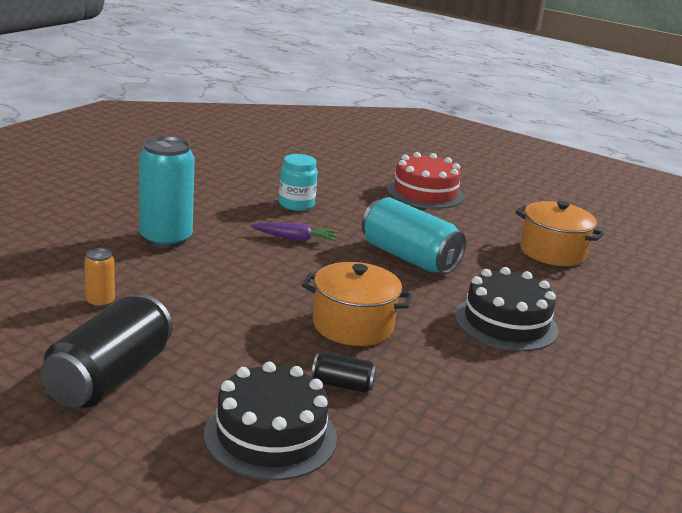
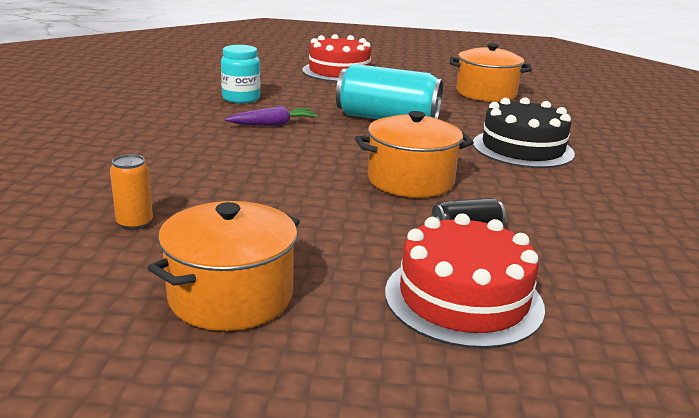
camera: 25 degrees left, 0 degrees up
black can [41,294,173,408] -> orange pot [147,201,300,331]
turquoise can [139,136,195,248] -> none
black cake [204,362,337,480] -> red cake [385,213,545,349]

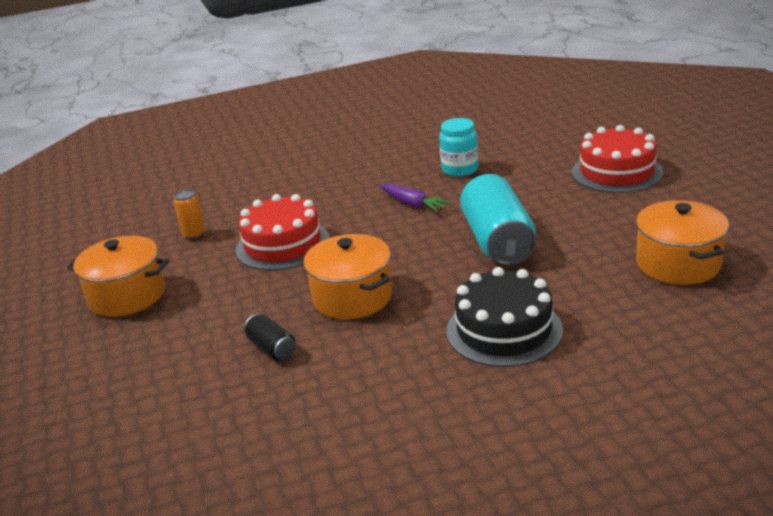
camera: 70 degrees right, 5 degrees up
red cake [385,213,545,349] -> red cake moved to [236,194,330,270]

